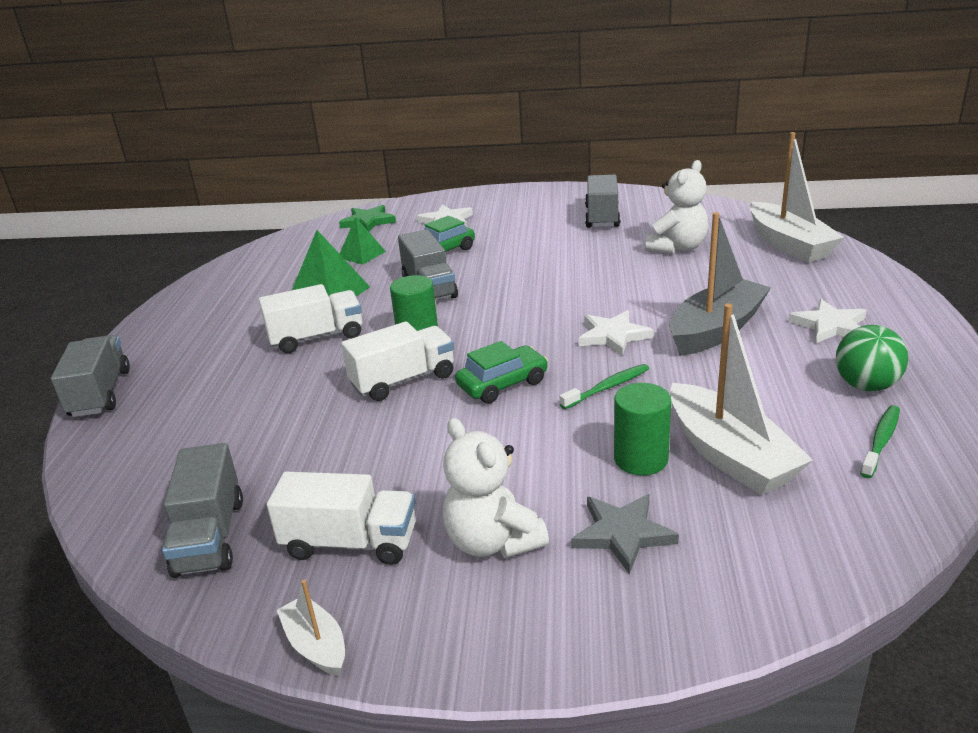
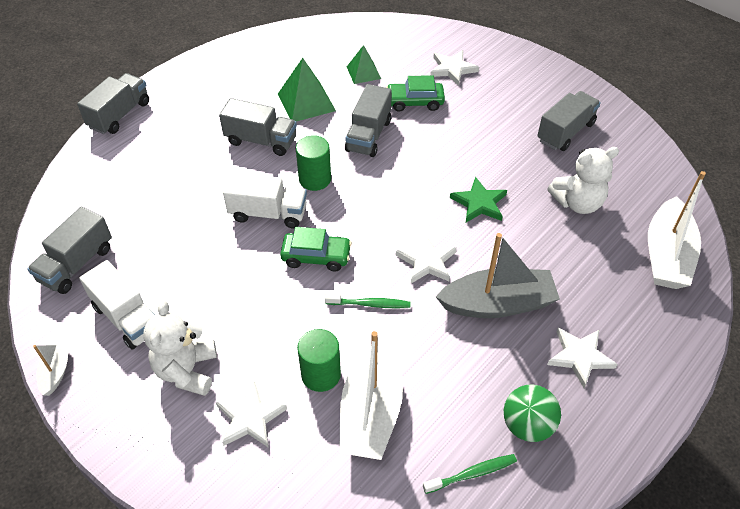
camera: 35 degrees right, 20 degrees up
white truck [259,284,362,353] -> grey truck [219,98,297,156]
green star [339,205,396,232] -> green star moved to [450,177,507,222]
grey star [571,494,679,574] -> white star [216,381,287,448]

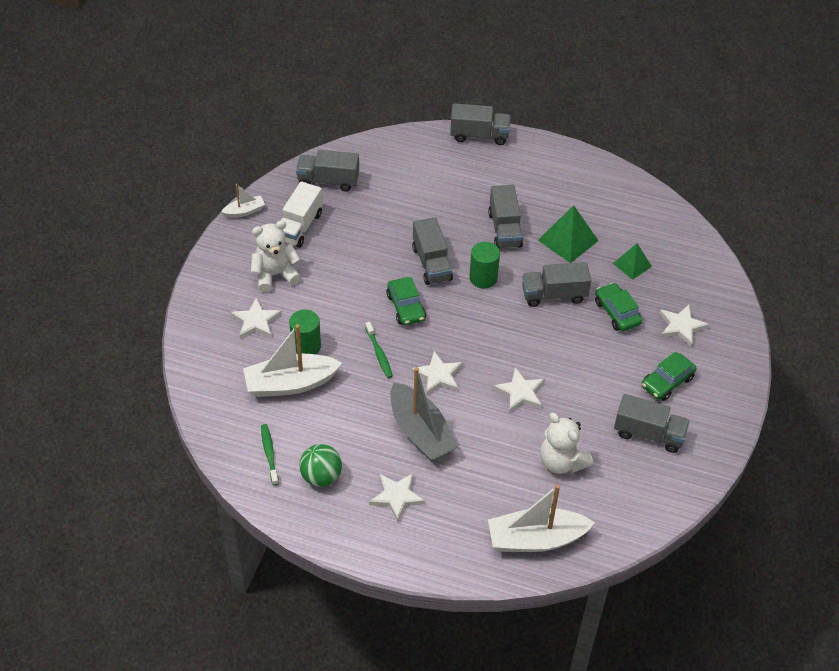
camera: 65 degrees right, 0 degrees up
white truck [223,172,307,228] -> grey truck [412,217,453,285]
green toothbrush [423,454,517,494] -> green toothbrush turned 150 degrees counterclockwise [261,424,279,486]
green star [450,177,507,222] -> white star [493,368,545,413]
none -> green car [641,351,696,401]

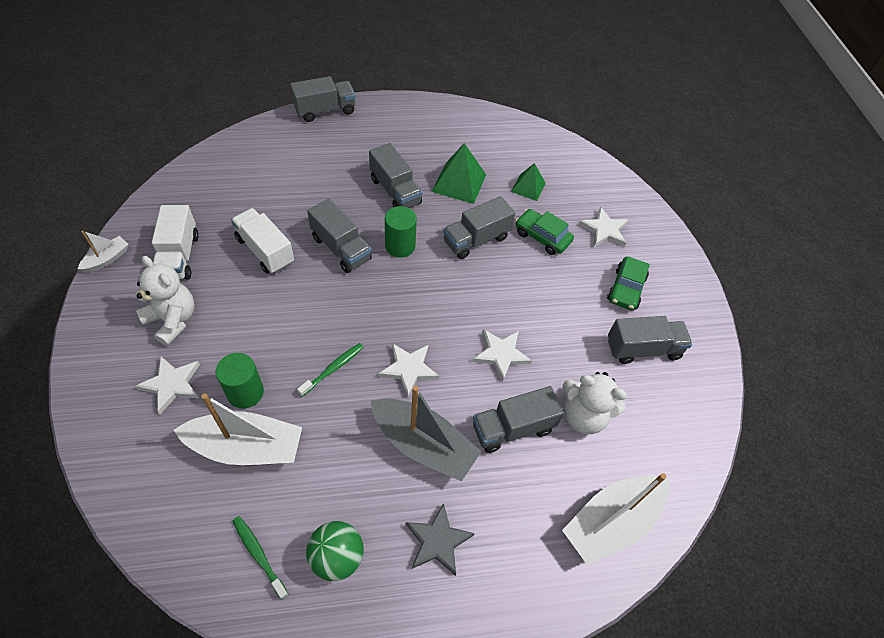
camera: 30 degrees left, 5 degrees up
white boat [243,324,342,397] -> white boat turned 135 degrees counterclockwise [174,393,302,465]
white teddy bear [251,220,301,292] -> white teddy bear turned 90 degrees clockwise [136,256,195,346]
grey truck [296,150,359,192] -> grey truck moved to [473,386,564,453]
green toothbrush [365,322,393,378] -> green toothbrush turned 90 degrees counterclockwise [297,343,364,397]
white star [369,473,425,522] -> grey star [406,503,475,576]
green car [386,277,426,325] -> none
none -> white truck [231,208,294,274]

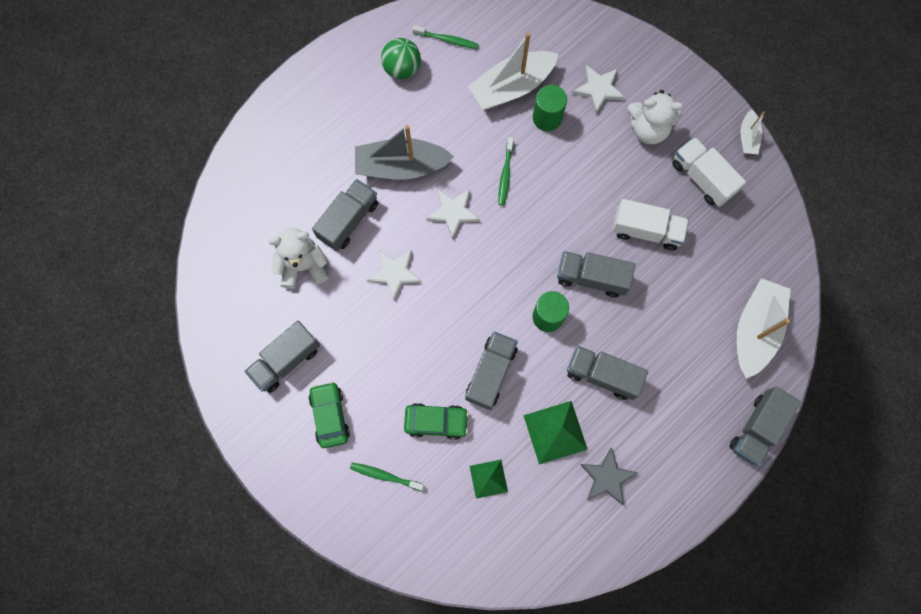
camera: 150 degrees right, 20 degrees up
grey star [406,503,475,576] -> grey star moved to [580,447,638,505]
white boat [562,473,670,565] -> white boat moved to [737,278,791,379]
white star [578,207,628,247] -> green toothbrush [350,463,424,491]

